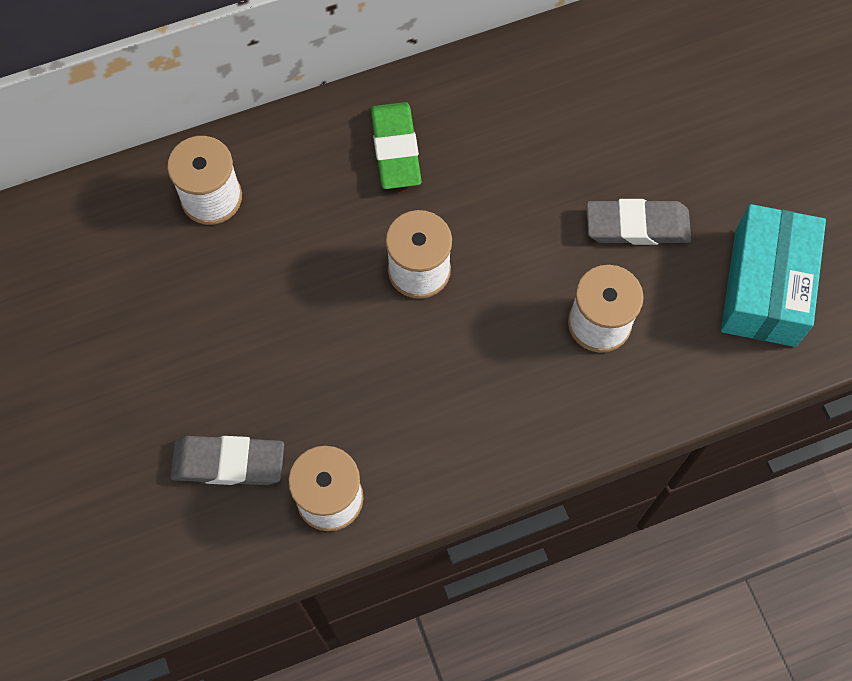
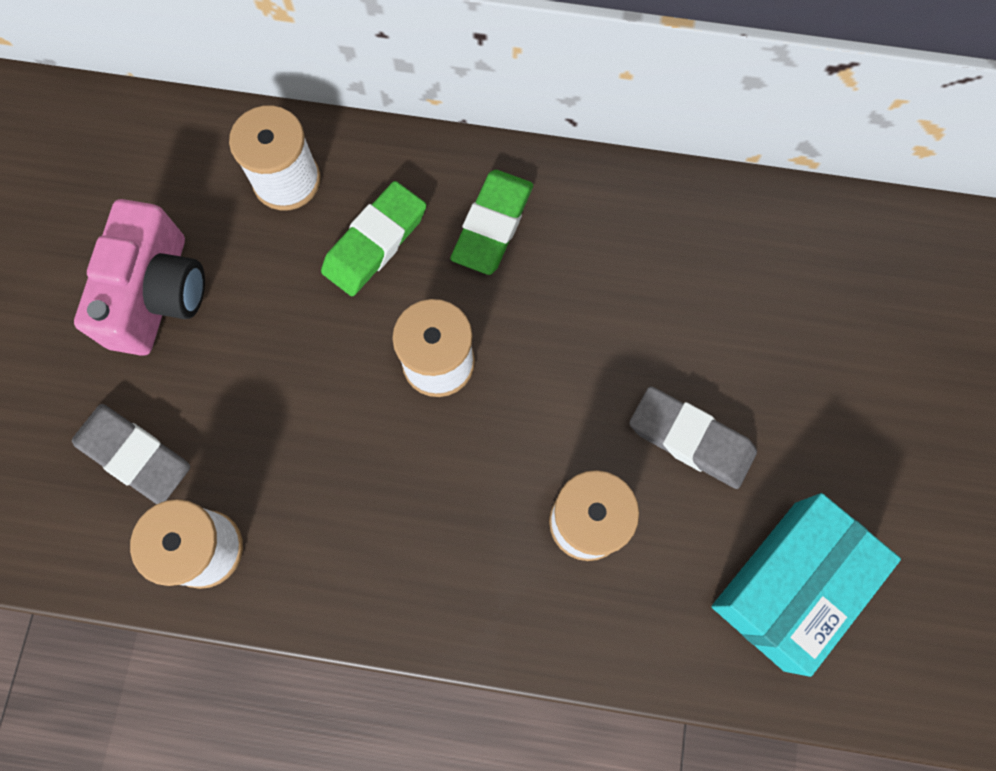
camera: 30 degrees right, 5 degrees up
none -> pink camera [74,199,205,356]
none -> green eraser [321,181,426,296]

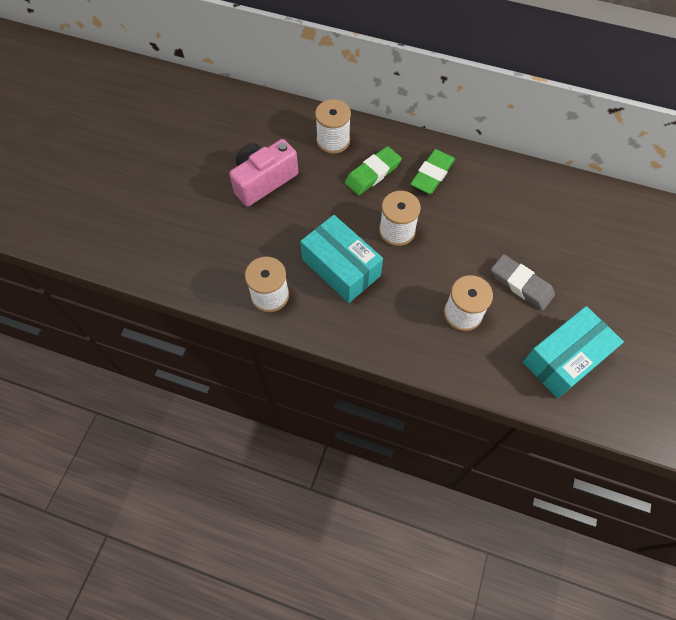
camera: 10 degrees right, 10 degrees down
grey eraser [72,404,190,504] -> none
pink camera [74,199,205,356] -> pink camera turned 150 degrees counterclockwise [229,139,298,206]
none -> turquoise box [300,215,383,303]

